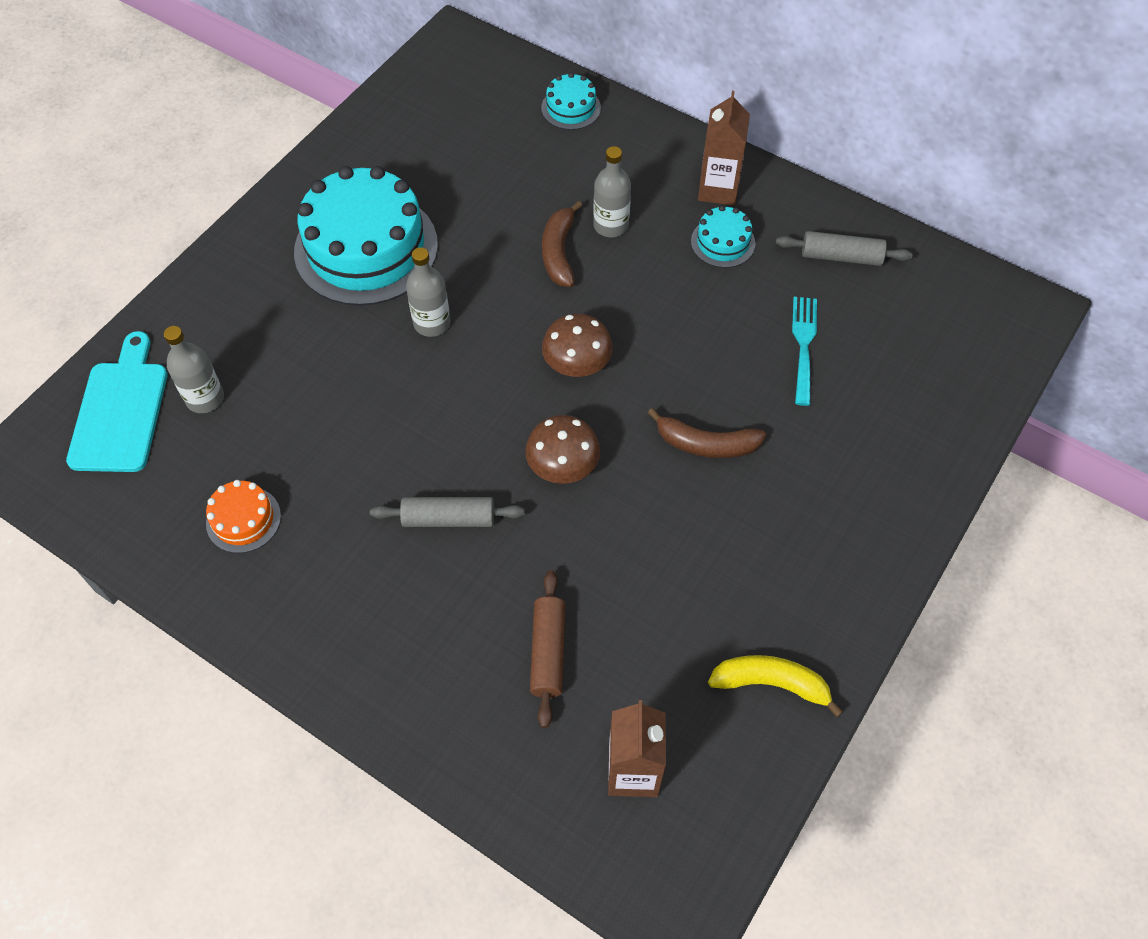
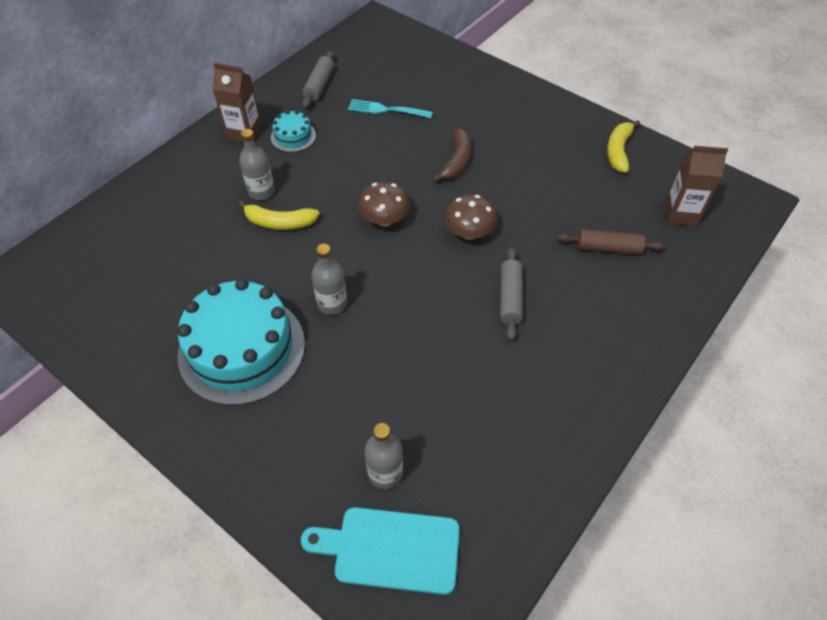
camera: 85 degrees left, 5 degrees down
orange cake [206,480,281,553] -> none
turquoise cake [541,72,601,130] -> none
brown banana [542,201,583,287] -> yellow banana [238,200,320,230]

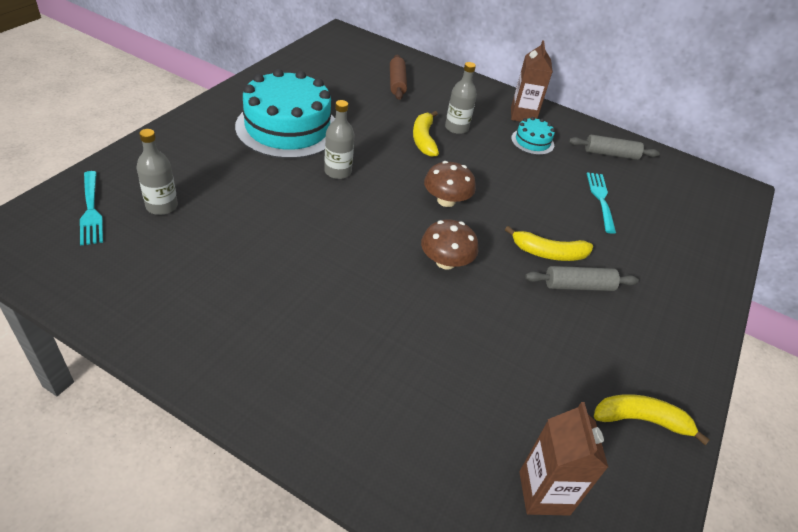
camera: 75 degrees right, 10 degrees down
turquoise cutting board [301,507,460,595] -> turquoise fork [80,171,103,246]
brown banana [433,128,471,182] -> yellow banana [505,226,593,261]
grey rolling pin [500,247,523,340] -> grey rolling pin moved to [525,266,639,291]
brown rolling pin [557,229,666,255] -> brown rolling pin moved to [390,54,407,100]

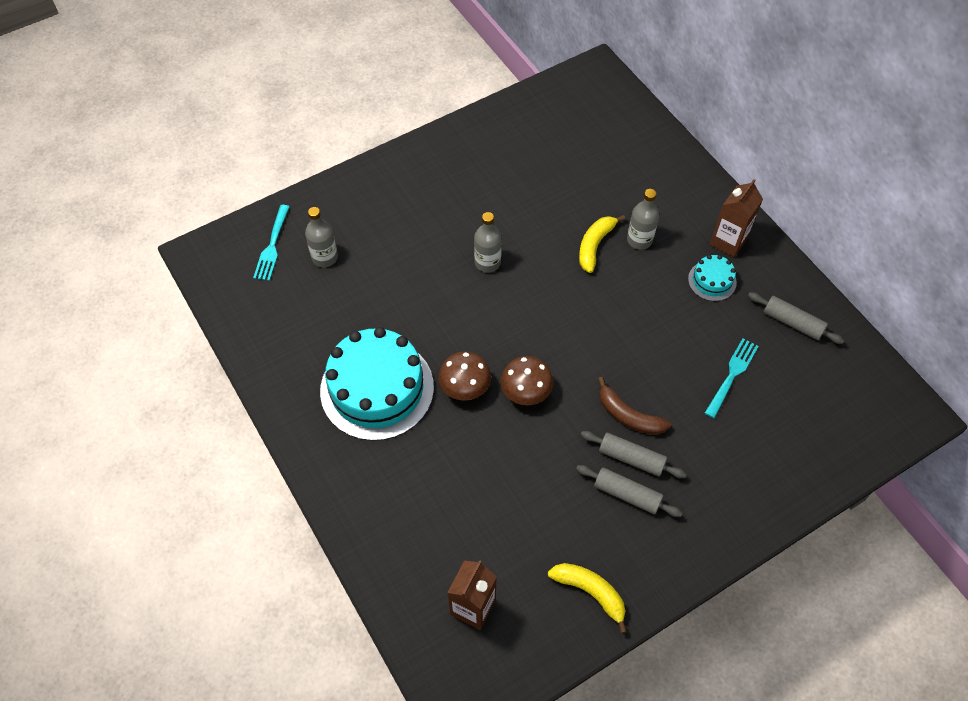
camera: 35 degrees right, 15 degrees up
turquoise cake [235,69,335,159] -> turquoise cake moved to [320,327,434,441]
brown rolling pin [390,54,407,100] -> none
brown mushroom [424,161,476,207] -> brown mushroom moved to [438,351,491,401]
yellow banana [505,226,593,261] -> brown banana [598,377,671,435]
none -> grey rolling pin [576,465,682,517]

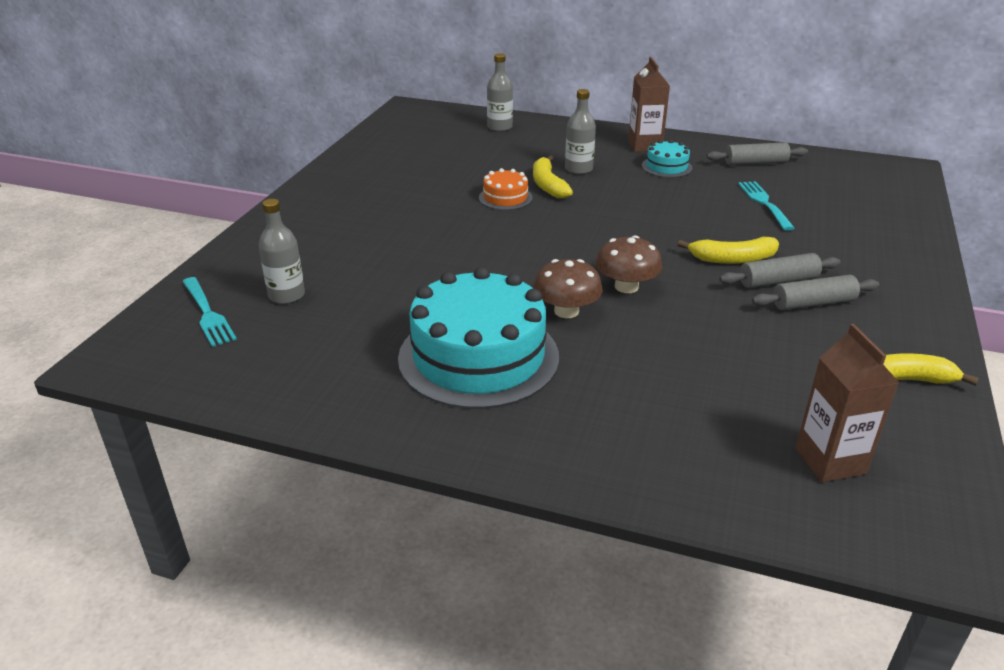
camera: 40 degrees left, 25 degrees down
grey bottle [474,212,502,273] -> grey bottle moved to [487,53,513,132]
brown banana [598,377,671,435] -> yellow banana [677,237,779,264]
none -> orange cake [479,168,533,210]

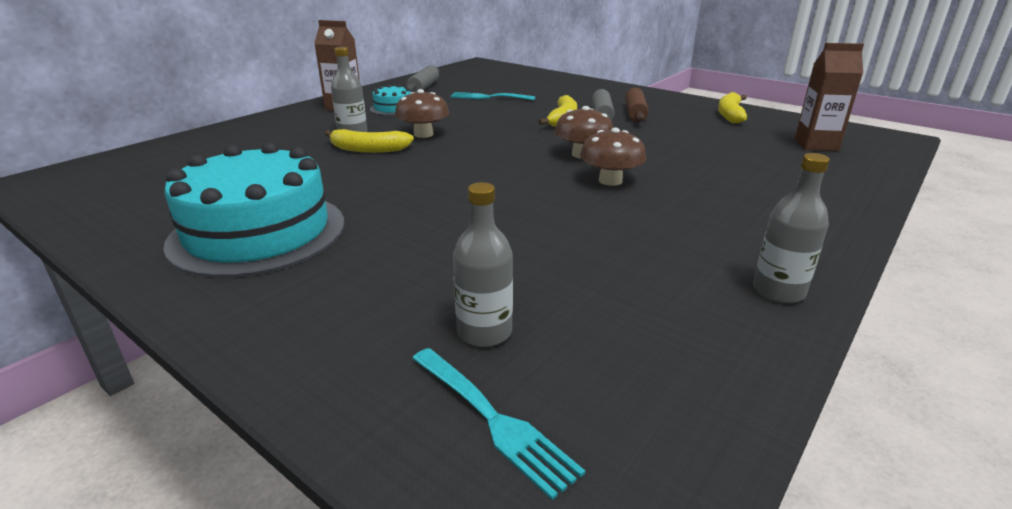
camera: 70 degrees left, 5 degrees down
turquoise fork [182,277,237,347] -> turquoise fork turned 60 degrees clockwise [412,348,585,500]
turquoise cake [398,267,559,409] -> turquoise cake moved to [163,142,344,278]
orange cake [479,168,533,210] -> none
grey bottle [487,53,513,132] -> grey bottle moved to [753,153,830,303]
grey rolling pin [752,275,879,310] -> brown rolling pin [625,88,649,122]
none -> brown mushroom [395,89,449,138]

